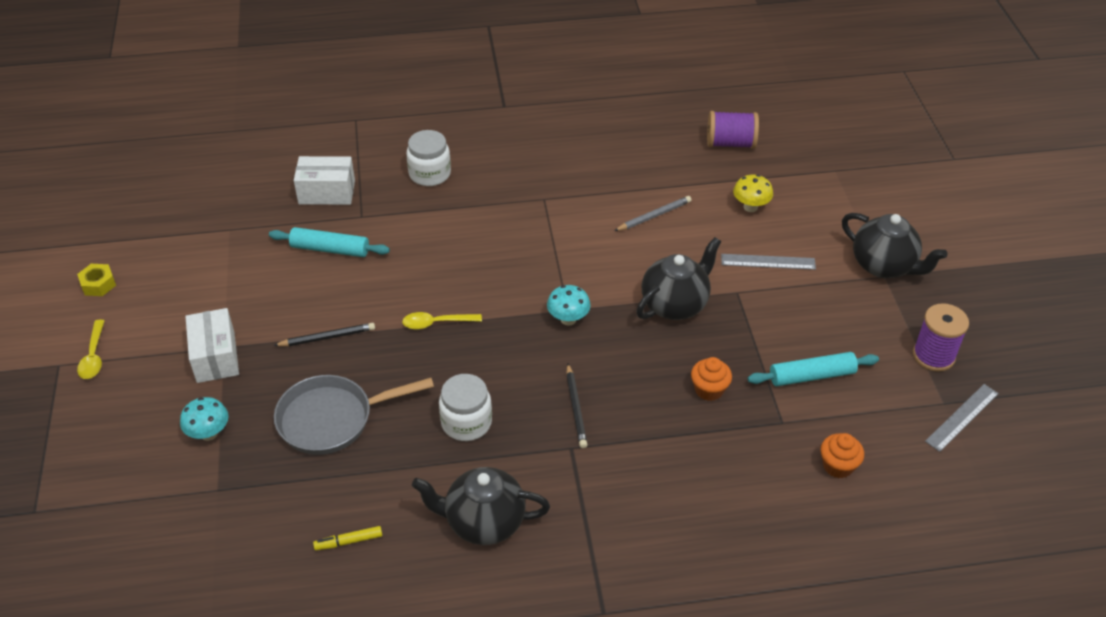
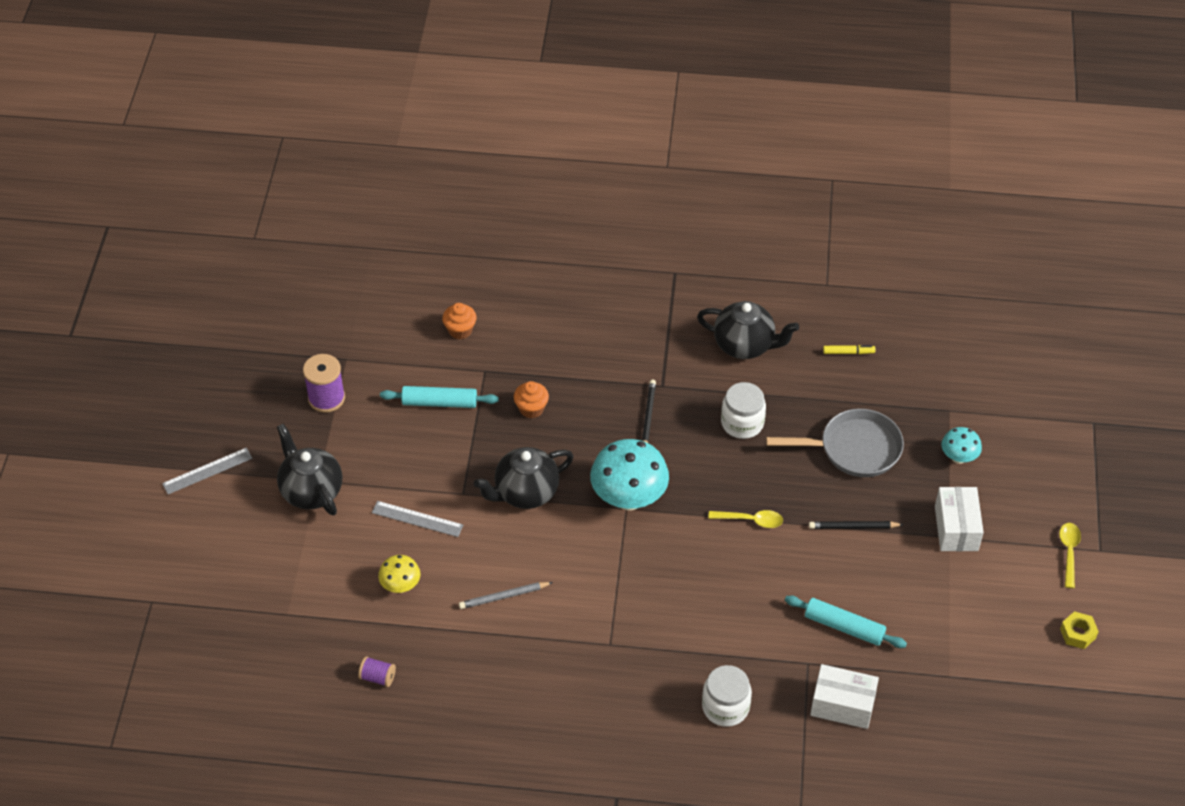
camera: 165 degrees left, 5 degrees up
turquoise mushroom [547,285,591,326] -> turquoise mushroom [590,439,669,511], size x1.92
purple spool [707,111,759,149] -> purple spool [358,656,396,687], size x0.57
grey ruler [925,384,999,452] -> grey ruler moved to [162,448,252,494]

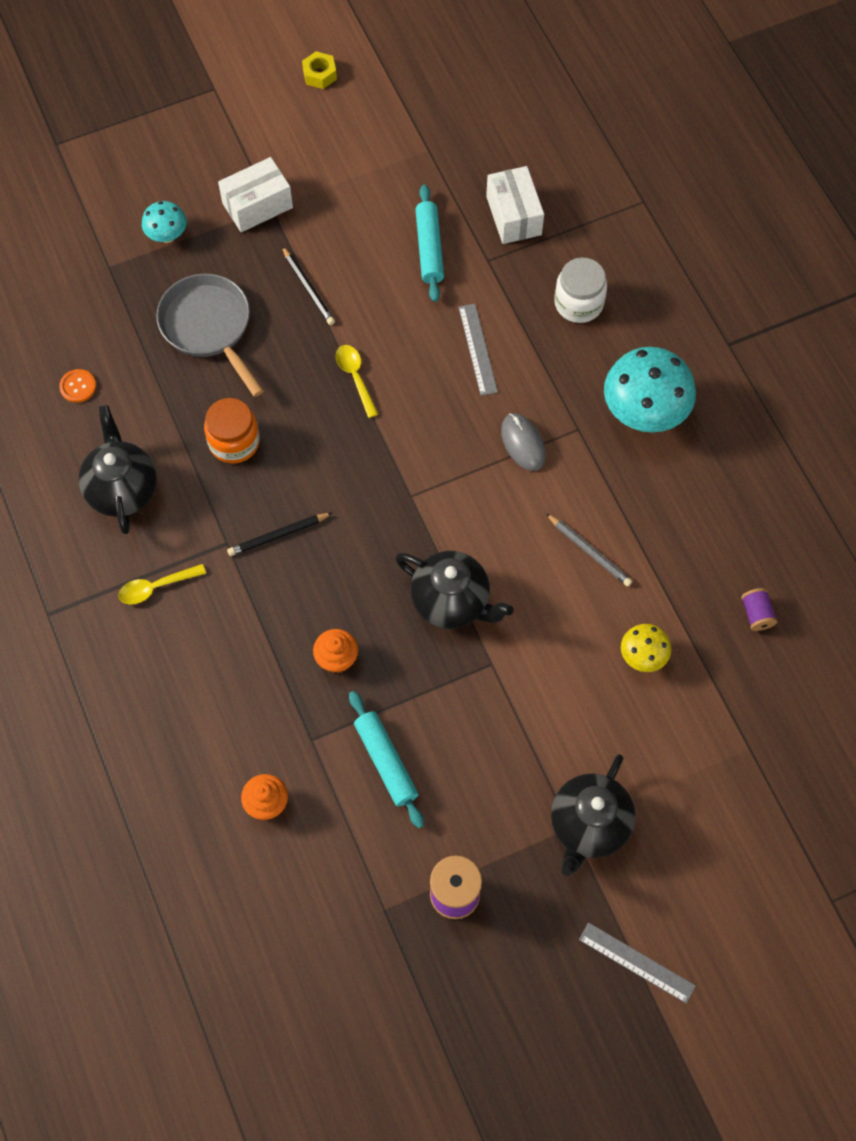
camera: 120 degrees left, 15 degrees up
grey ruler [372,501,463,537] -> grey ruler moved to [459,304,498,396]
turquoise mushroom [590,439,669,511] -> turquoise mushroom moved to [604,347,696,432]
white jar [721,382,766,439] -> orange jar [204,398,260,463]
yellow marker [823,345,875,354] -> orange button [59,369,96,403]
yellow spoon [1059,523,1081,588] -> yellow spoon moved to [118,564,206,605]
none -> grey mouse [501,413,546,471]

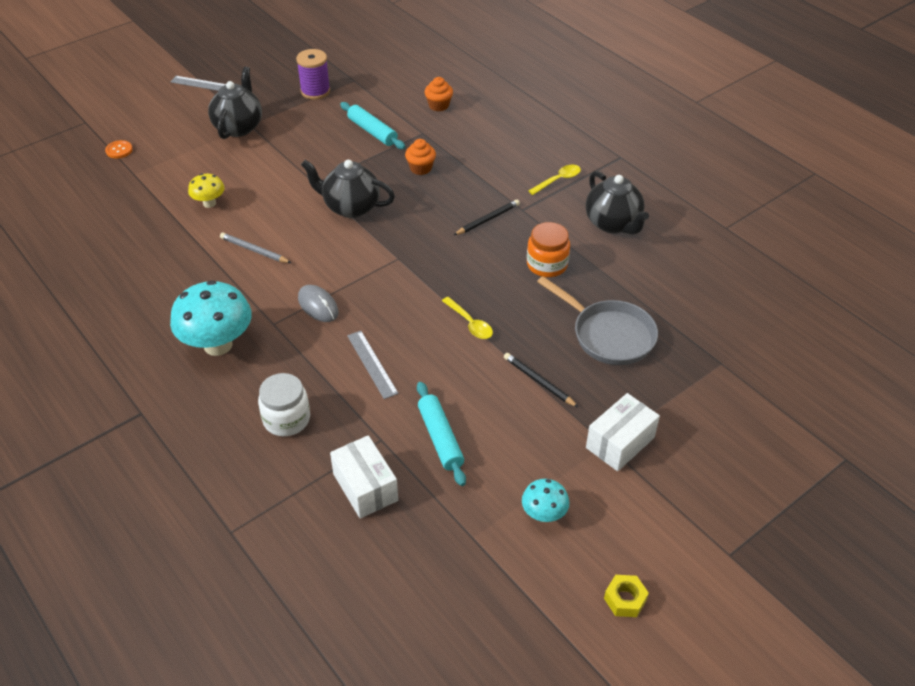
camera: 165 degrees right, 20 degrees down
orange button [59,369,96,403] -> orange button moved to [105,140,133,159]
turquoise mushroom [142,201,187,243] -> turquoise mushroom moved to [522,479,569,522]
purple spool [741,588,777,631] -> none

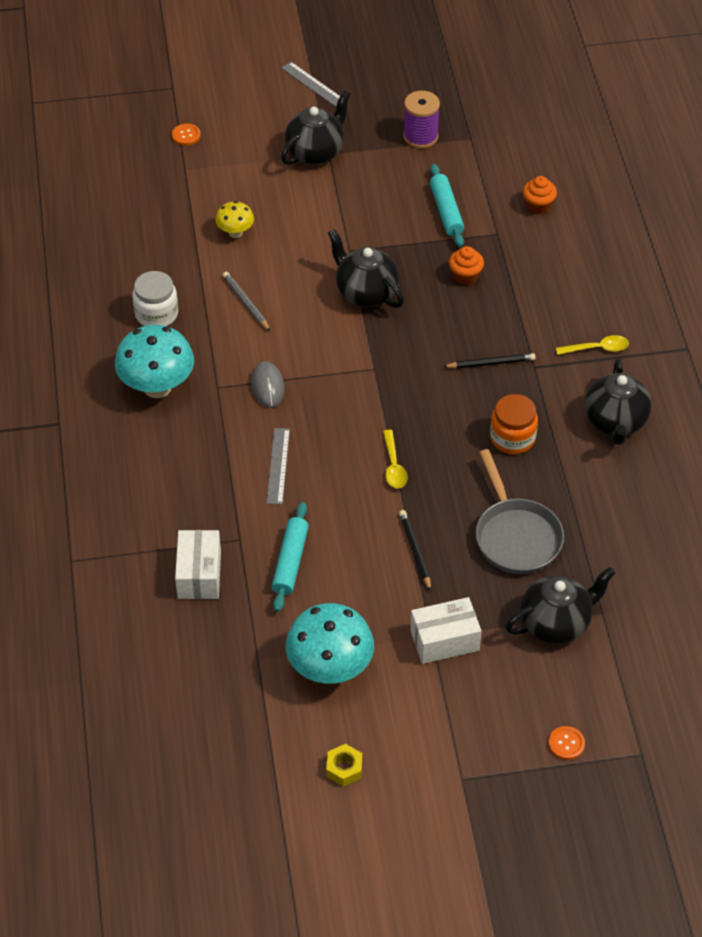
camera: 30 degrees right, 5 degrees up
white jar [258,373,310,436] -> white jar moved to [132,271,178,326]
turquoise mushroom [522,479,569,522] -> turquoise mushroom [286,603,374,684], size x1.92
none -> black teapot [505,567,615,644]
none -> orange button [548,726,585,760]

